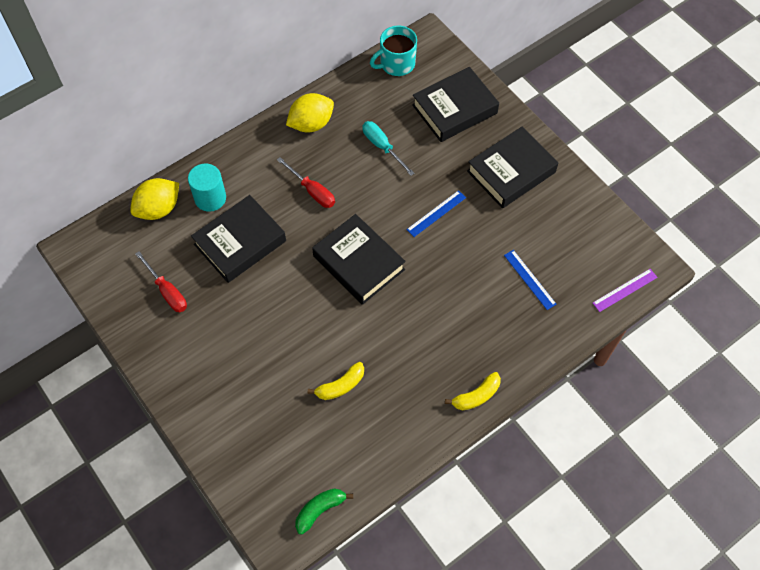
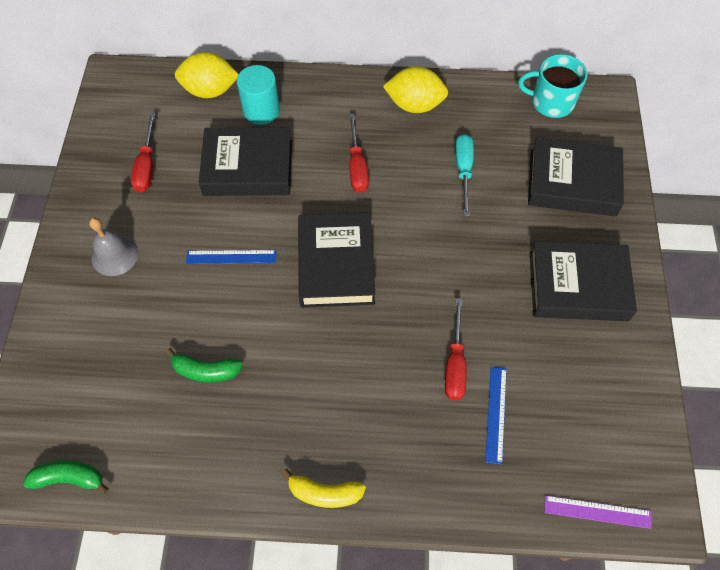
camera: 40 degrees right, 0 degrees up
yellow banana [308,362,364,400] -> green banana [165,348,243,383]
blue ruler [406,190,466,237] -> blue ruler moved to [186,250,277,264]
none -> grey bell [89,218,138,276]
none -> red screwdriver [445,298,467,400]

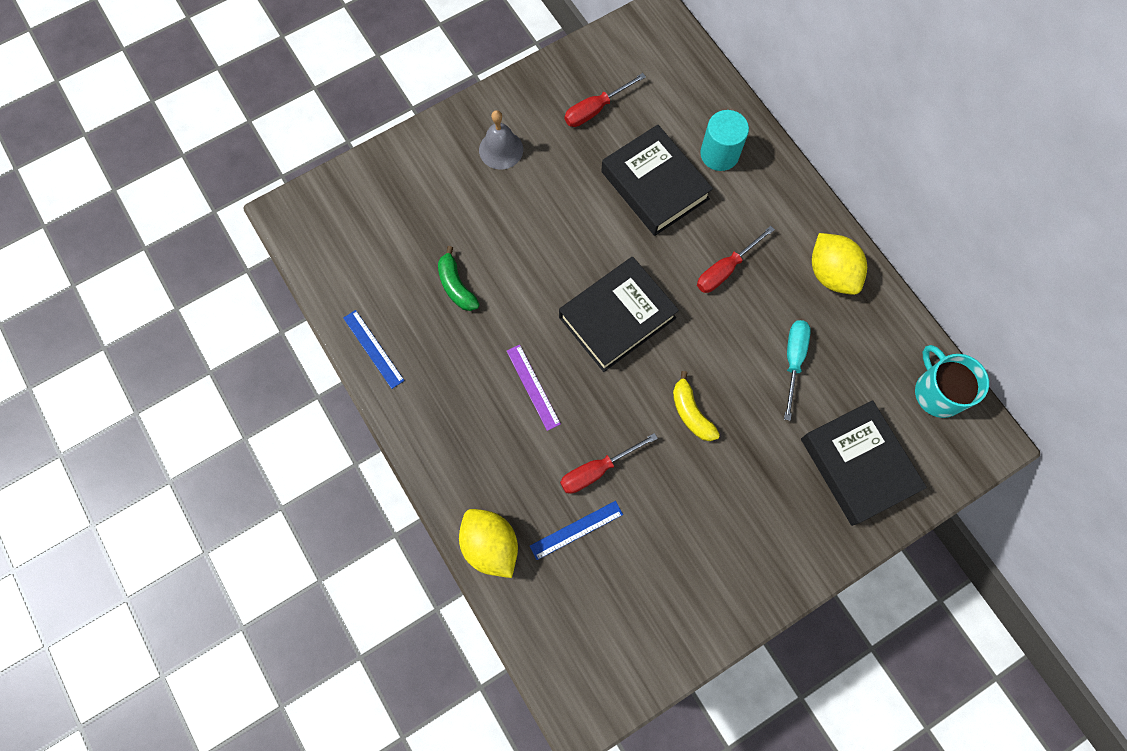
camera: 55 degrees right, 10 degrees up
green banana [23,460,109,495] -> none
yellow lemon [175,52,239,98] -> yellow lemon moved to [459,509,518,578]
blue ruler [186,250,277,264] -> blue ruler moved to [343,310,405,389]
yellow banana [282,469,366,508] -> yellow banana moved to [673,371,720,441]
turquoise screwdriver [455,134,474,216] -> turquoise screwdriver turned 45 degrees counterclockwise [784,320,811,421]
black book [529,241,637,321] -> none
purple ruler [544,495,652,529] -> purple ruler moved to [507,345,561,431]

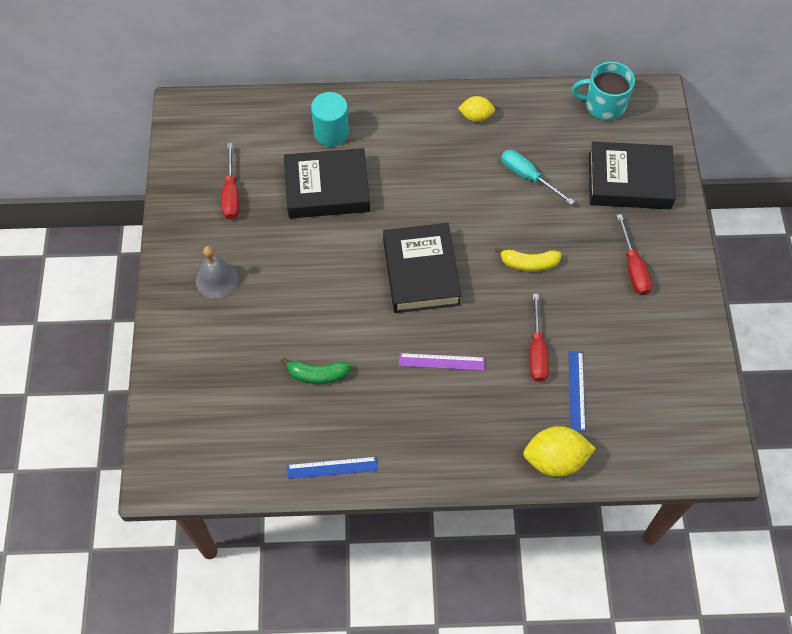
camera: 60 degrees left, 10 degrees down
red screwdriver [697,226,775,293] -> red screwdriver moved to [616,214,652,295]
yellow lemon [812,233,867,295] -> yellow lemon [458,96,495,122], size x0.61

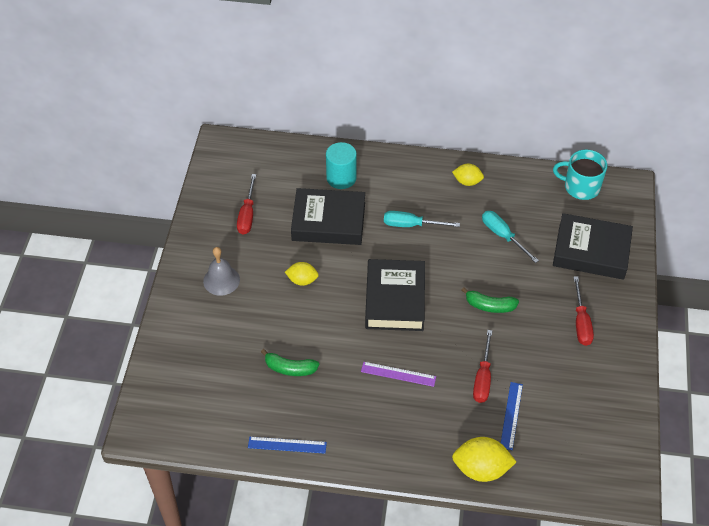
camera: 10 degrees right, 10 degrees down
yellow banana [494,247,562,272] -> green banana [462,287,519,313]
none -> yellow lemon [285,262,319,286]
none -> turquoise screwdriver [384,211,460,227]

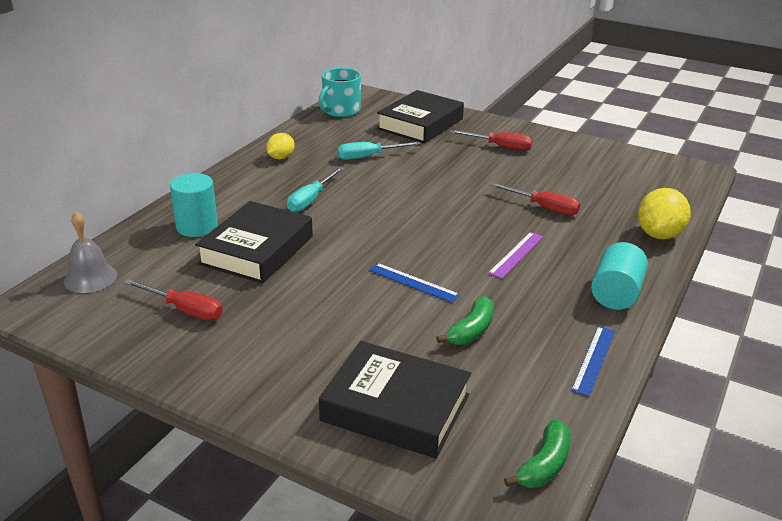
camera: 70 degrees left, 20 degrees down
grey bell [203,247,240,296] -> grey bell moved to [64,212,117,293]
yellow lemon [285,262,319,286] -> none
black book [365,259,425,331] -> black book moved to [319,341,471,459]
green banana [462,287,519,313] -> green banana moved to [504,419,571,488]
blue ruler [501,382,523,450] -> blue ruler moved to [369,263,460,303]
none -> turquoise cylinder [591,242,648,310]

